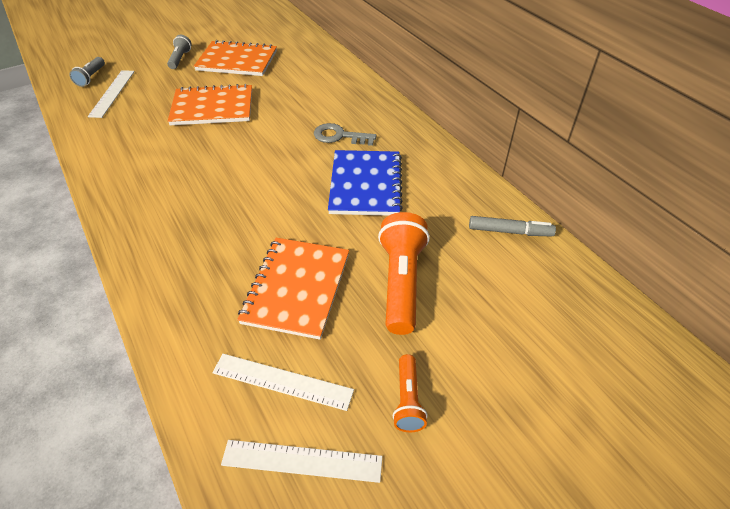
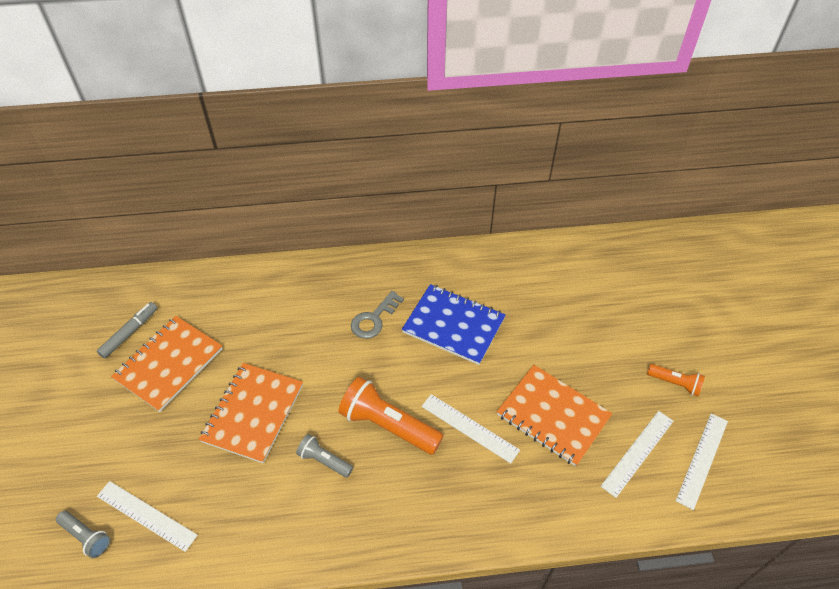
camera: 65 degrees left, 5 degrees up
grey flashlight [167,35,192,69] -> grey flashlight moved to [296,434,353,477]
orange flashlight [378,212,430,335] -> orange flashlight moved to [338,377,443,455]
grey marker [469,216,556,236] -> grey marker moved to [97,302,157,358]
none -> white ruler [421,394,520,464]

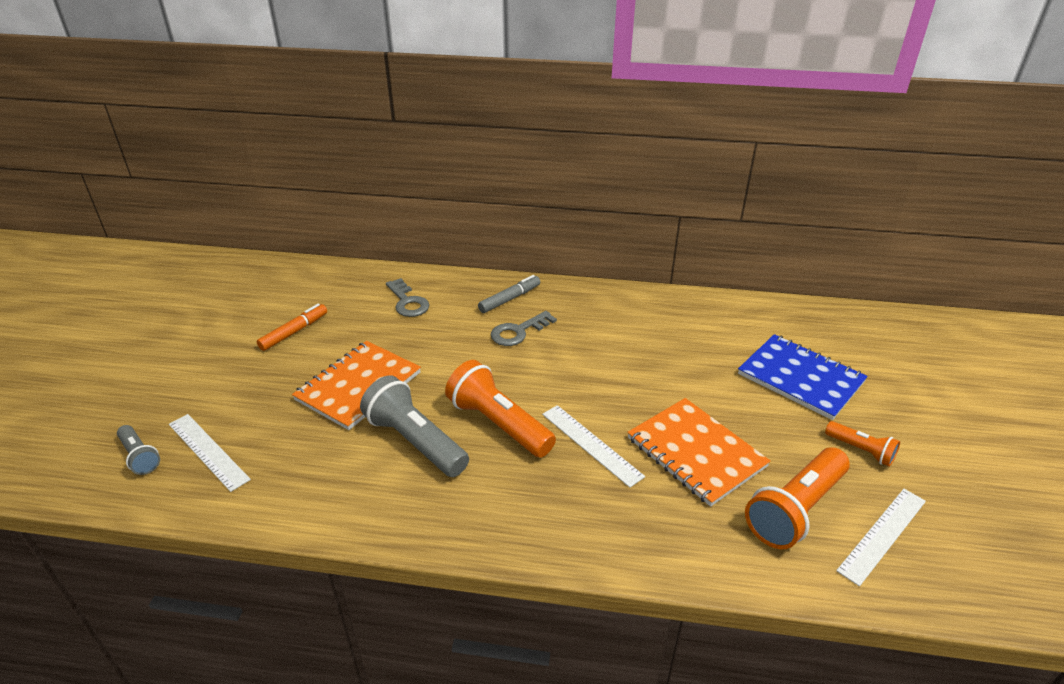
camera: 15 degrees right, 15 degrees down
grey marker [97,302,157,358] -> grey marker moved to [478,275,540,313]
orange notebook [111,316,223,412] -> orange marker [256,304,327,351]
grey flashlight [296,434,353,477] -> grey flashlight [360,375,469,477], size x1.87
blue notebook [402,284,506,365] -> blue notebook moved to [738,334,868,420]
white ruler [601,411,673,498] -> orange flashlight [745,447,850,549]
none -> grey key [386,278,429,317]

